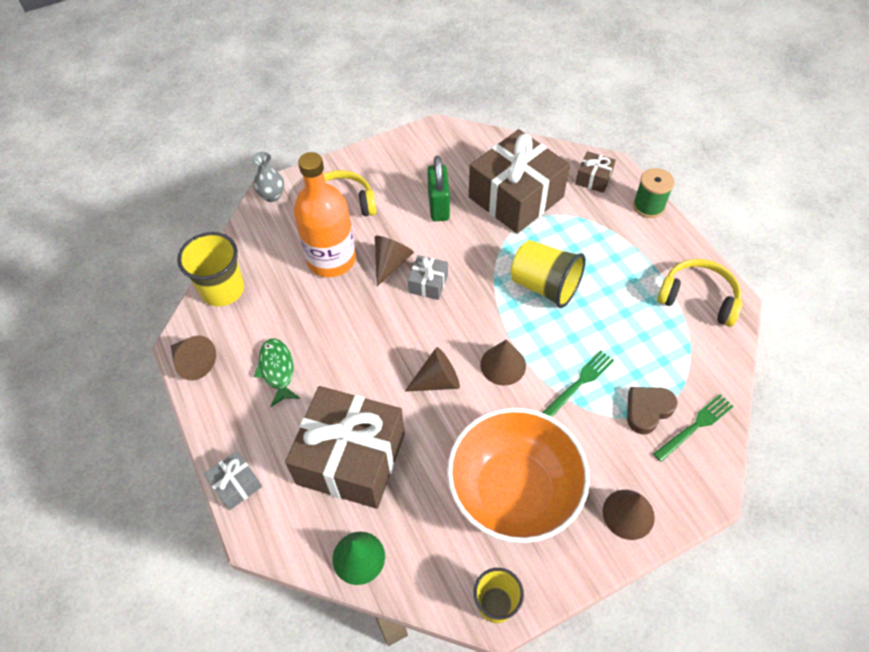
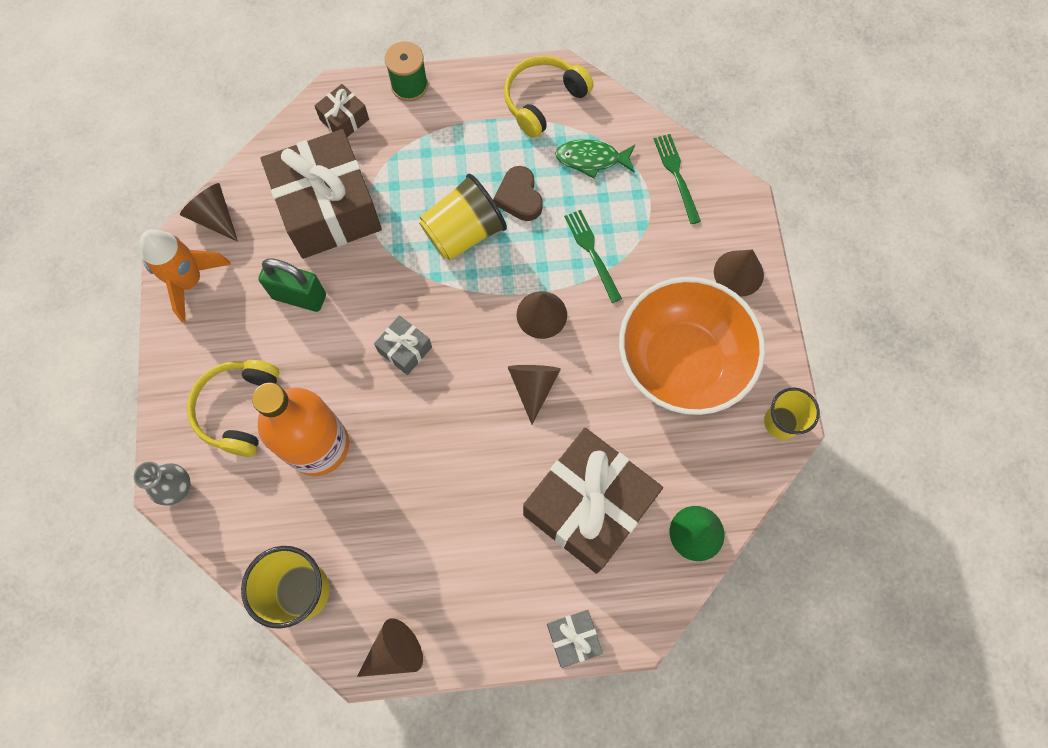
camera: 70 degrees left, 15 degrees up
green fish [254,338,300,407] -> green fish moved to [555,139,635,179]
brown cone [375,236,414,286] -> brown cone moved to [180,183,238,242]
brown heart [627,387,678,435] -> brown heart moved to [493,166,543,221]
none -> orange rocket [140,229,231,322]

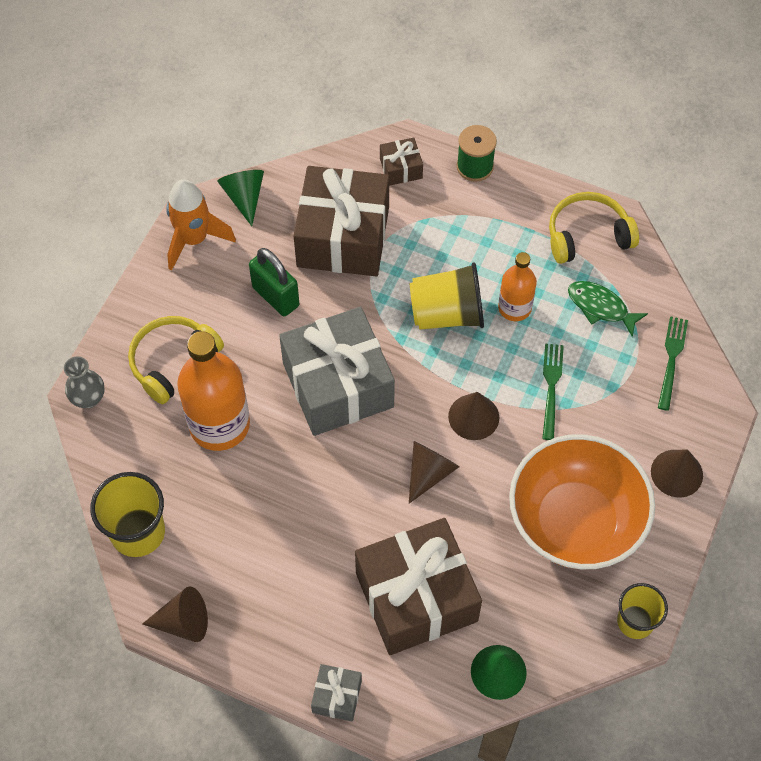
camera: 30 degrees right, 10 degrees down
brown cone [180,183,238,242] -> green cone [217,170,264,226]
grey gift [374,315,432,375] -> grey gift [279,307,395,436], size x2.31
brown heart [493,166,543,221] -> orange bottle [498,252,537,321]

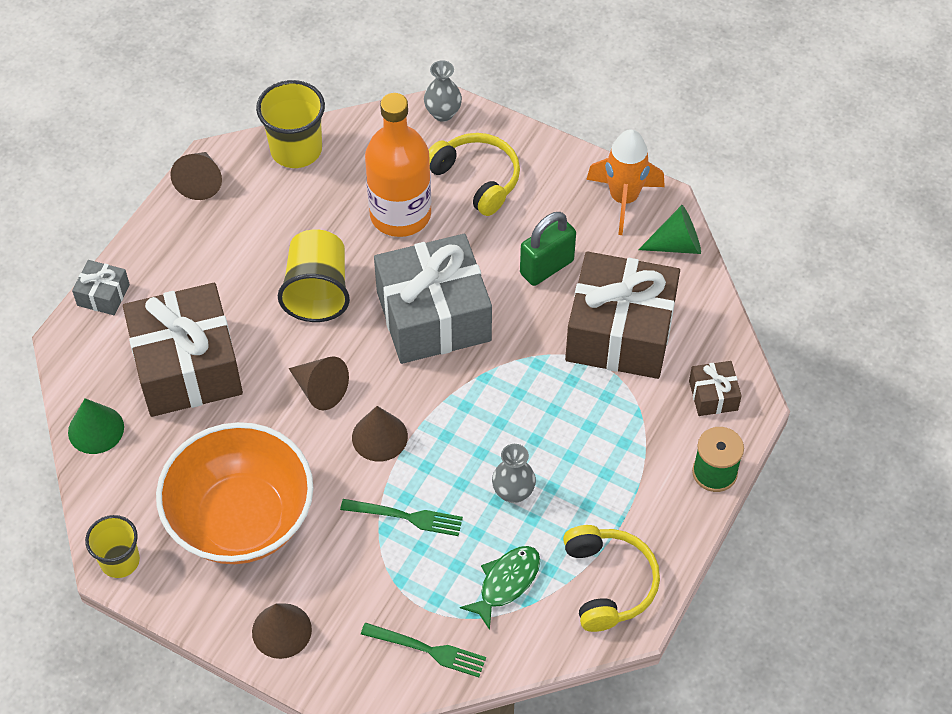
camera: 95 degrees right, 5 degrees down
yellow cup [410,262,484,329] -> yellow cup moved to [278,229,350,322]
orange bottle [498,252,537,321] -> grey vase [492,444,536,503]

